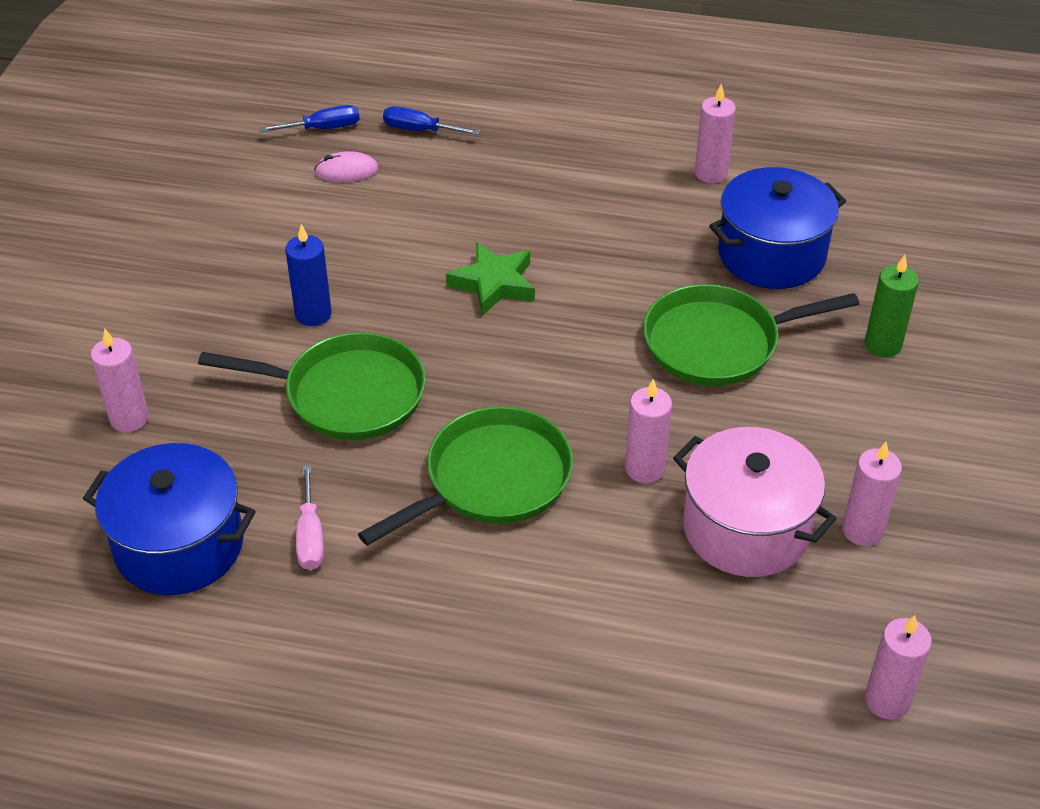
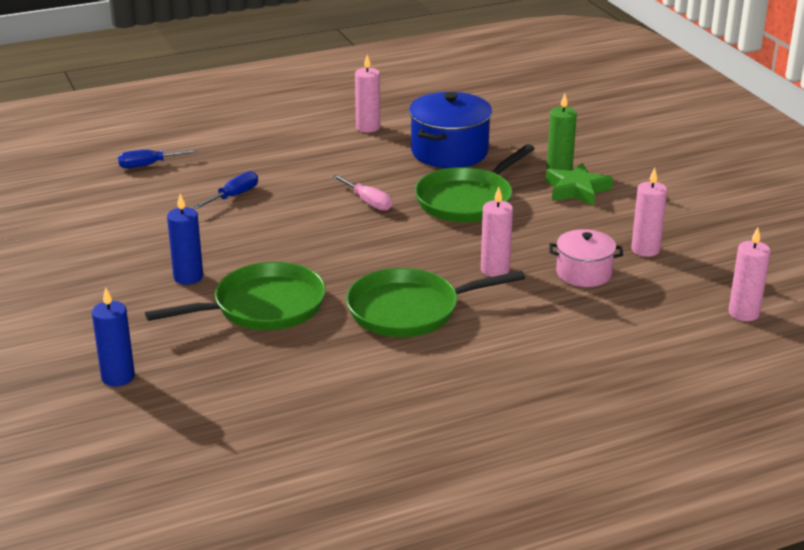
camera: 35 degrees left, 15 degrees down
blue pot [83,443,256,595] -> none
pink candle [91,329,149,432] -> blue candle [92,287,135,387]
blue screwdriver [260,105,360,132] -> blue screwdriver moved to [193,171,258,209]
pink screwdriver [296,465,324,570] -> pink screwdriver moved to [333,175,392,211]
pink mouse [314,151,379,182] -> none
green pan [358,406,573,546] -> green pan turned 120 degrees counterclockwise [346,268,525,337]
green star [446,242,535,316] -> green star moved to [546,162,613,206]
pink pot [673,427,837,577] -> pink pot [549,229,623,287], size x0.61

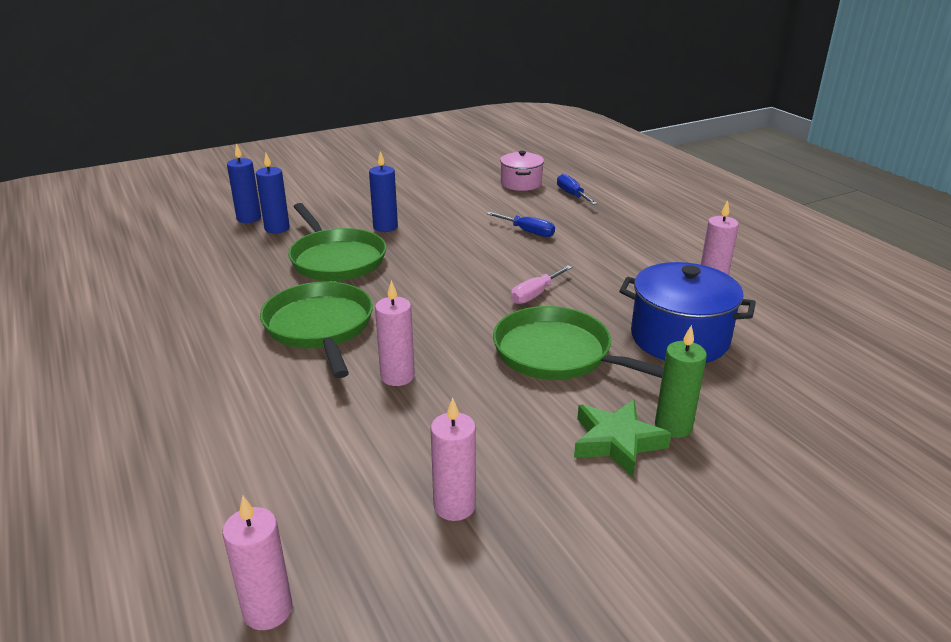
camera: 85 degrees right, 0 degrees up
pink pot [549,229,623,287] -> pink pot moved to [500,151,544,191]
none -> blue candle [256,153,290,234]

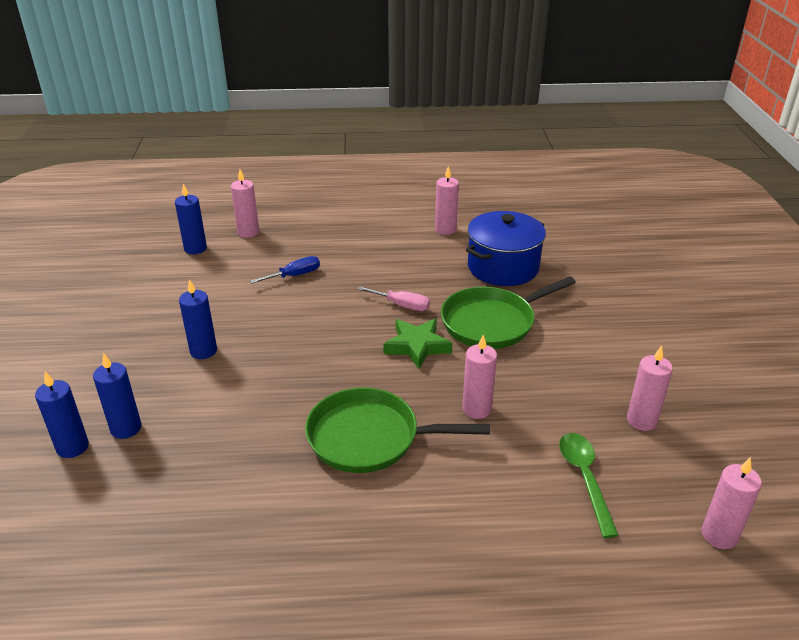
camera: 65 degrees left, 5 degrees up
green pan [288,203,386,281] -> none
pink pot [500,151,544,191] -> blue candle [175,183,207,254]
pink screwdriver [511,265,572,304] -> pink screwdriver turned 45 degrees counterclockwise [357,286,430,311]
blue screwdriver [557,174,597,205] -> pink candle [231,169,259,238]
green star [574,400,671,477] -> green star moved to [383,319,452,369]
green candle [655,325,707,438] -> none
none -> green spoon [559,433,619,538]

